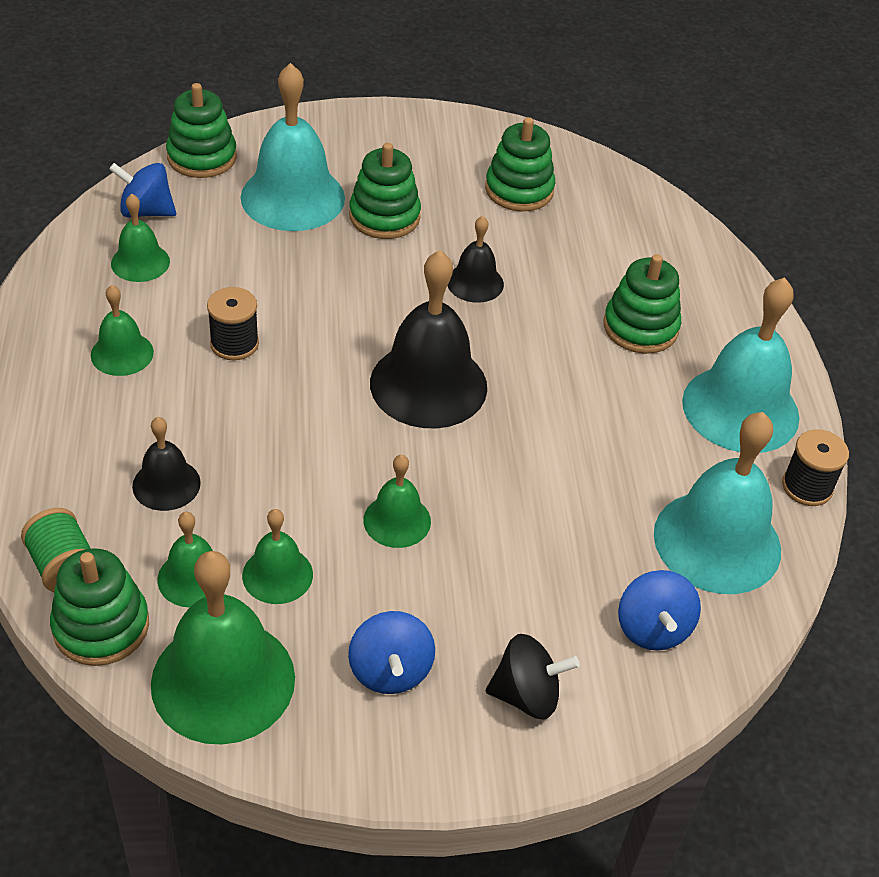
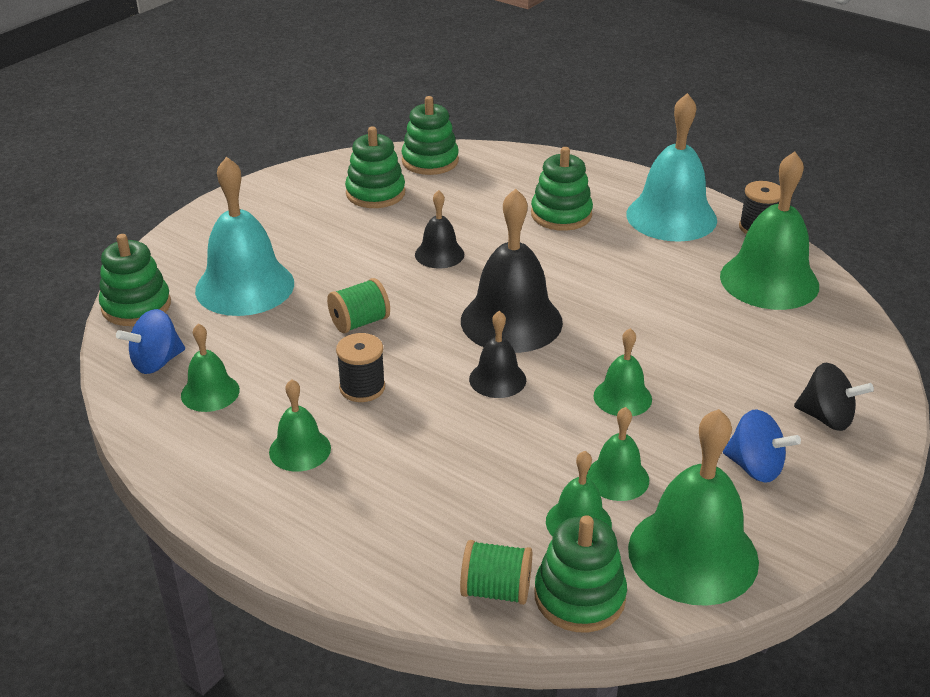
camera: 45 degrees left, 10 degrees down
black bell [132,417,201,511] -> black bell moved to [469,311,526,398]
green stacking toy [349,143,421,239] -> green stacking toy moved to [402,96,459,175]
black spinning top [486,634,580,719] -> black spinning top turned 75 degrees clockwise [794,363,874,431]
blue spinning top [618,570,701,651] -> none
turquoise bell [654,412,781,594] -> green bell [720,152,819,310]
none -> green spool [327,278,390,333]

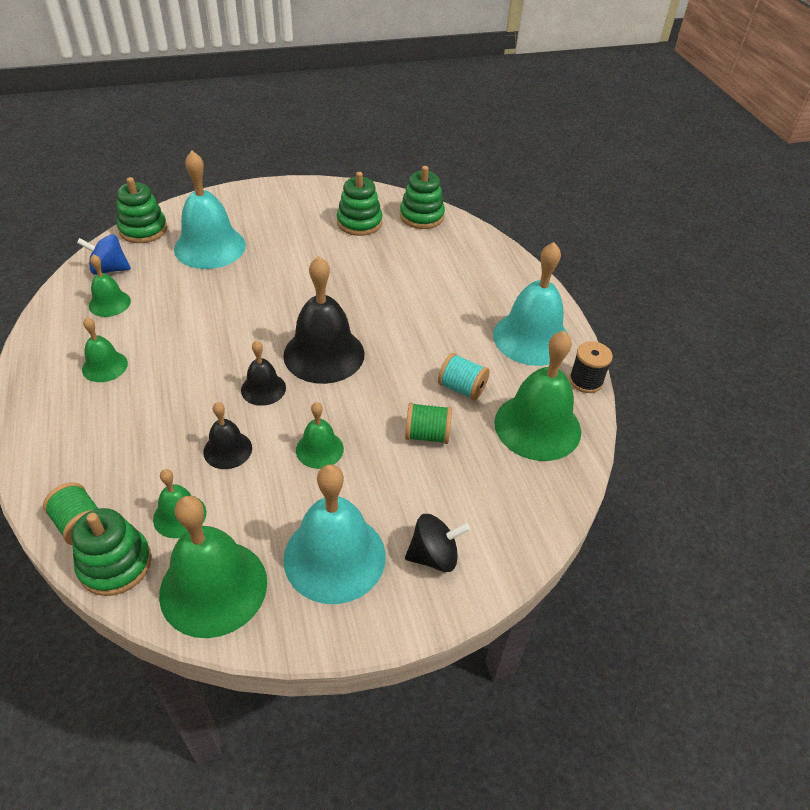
camera: 35 degrees right, 10 degrees up
green spool [327,278,390,333] -> green spool moved to [405,403,452,444]
black spool [336,333,385,402] -> none
black bell [415,190,464,268] -> black bell moved to [203,402,252,469]
green stacking toy [531,147,593,231] -> none
green bell [586,407,649,501] -> none
blue spinning top [723,410,801,483] -> turquoise bell [283,464,386,604]
black spinning top [794,363,874,431] -> black spinning top turned 75 degrees counterclockwise [405,514,470,572]
none -> turquoise spool [438,353,490,400]

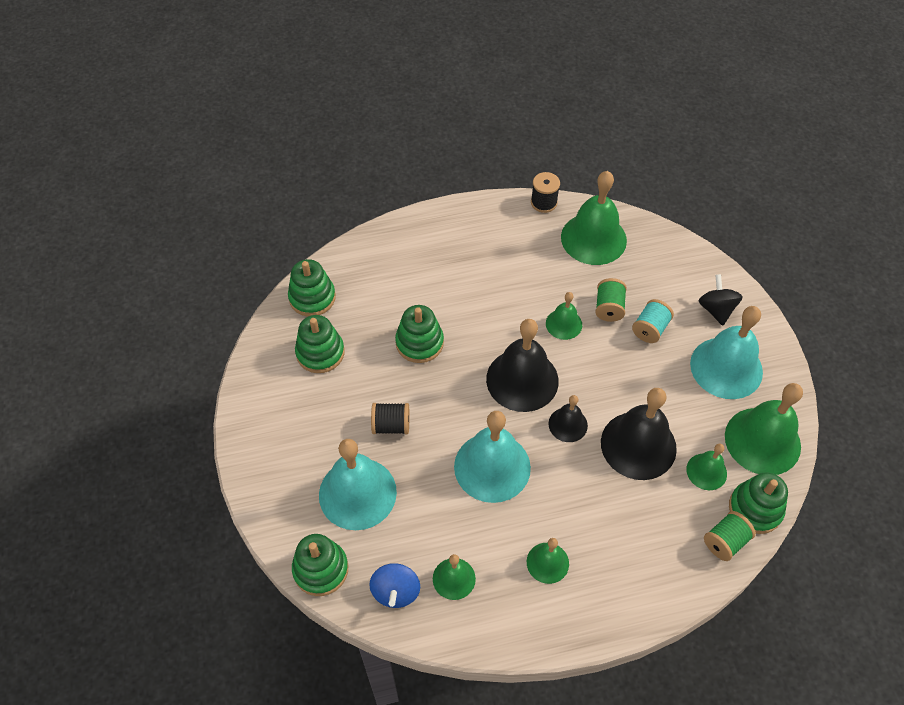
camera: 85 degrees left, 10 degrees up
black bell [203,402,252,469] -> black bell [601,388,677,480], size x1.90
green bell [296,402,344,469] -> green bell moved to [546,292,582,340]
turquoise spool [438,353,490,400] -> turquoise spool moved to [632,299,674,343]
turquoise bell [493,242,568,366] -> turquoise bell moved to [454,411,531,503]
none -> black spool [371,403,409,435]
none -> green stacking toy [395,305,444,363]

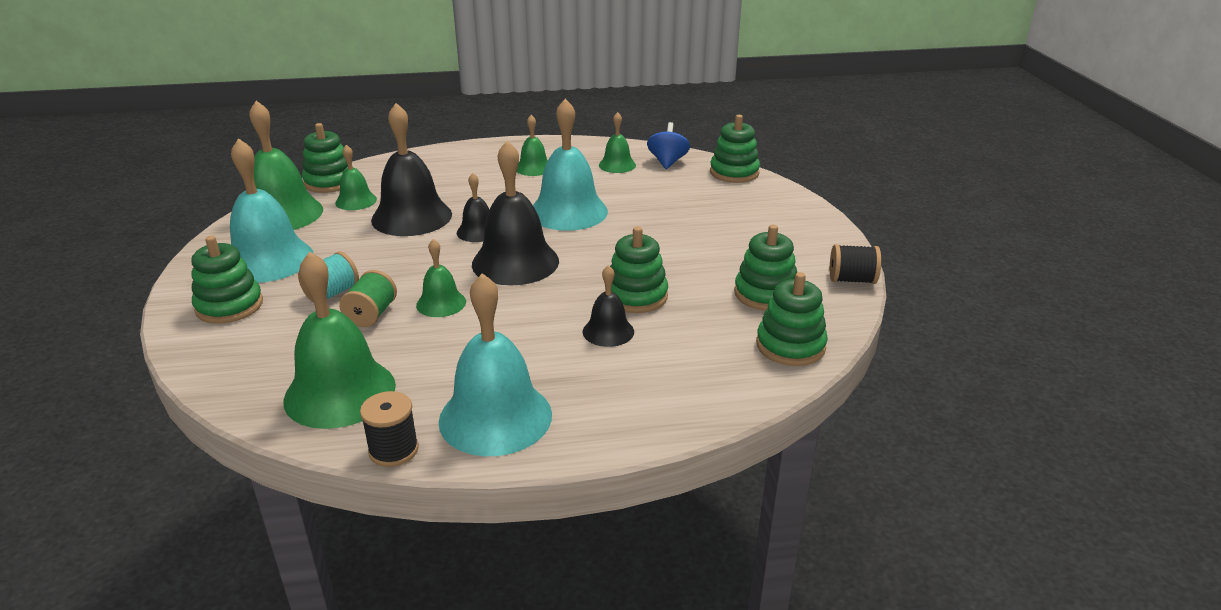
camera: 175 degrees left, 25 degrees down
turquoise bell [319,439,397,530] -> turquoise bell moved to [439,273,552,456]
black spool [371,403,409,435] -> black spool moved to [830,244,881,284]
black spinning top [699,274,743,326] -> green stacking toy [191,236,263,324]
green spool [704,511,756,561] -> none
none -> black bell [583,265,634,347]

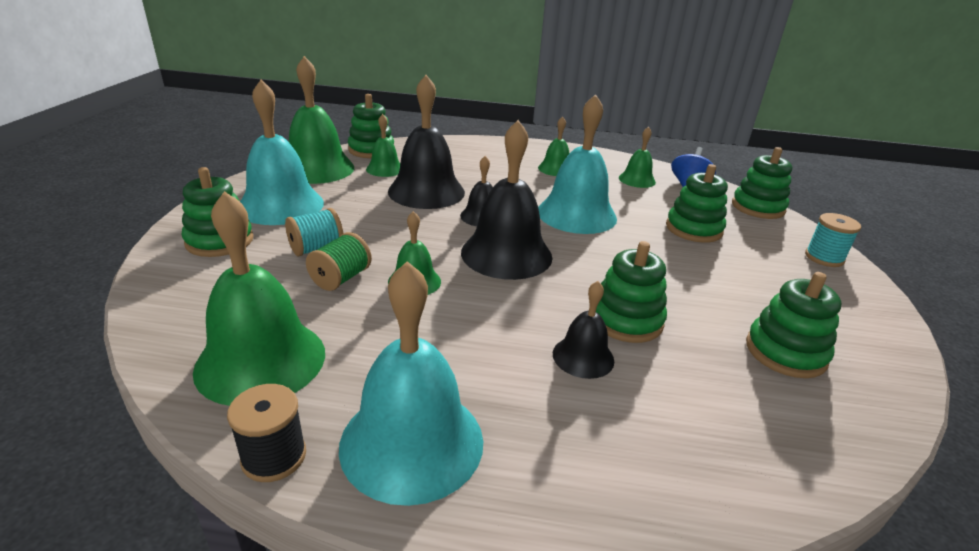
camera: 15 degrees right, 0 degrees up
green stacking toy [756,272,828,366] -> green stacking toy moved to [666,164,728,243]
black spool [830,244,881,284] -> none
none -> turquoise spool [805,213,861,267]

